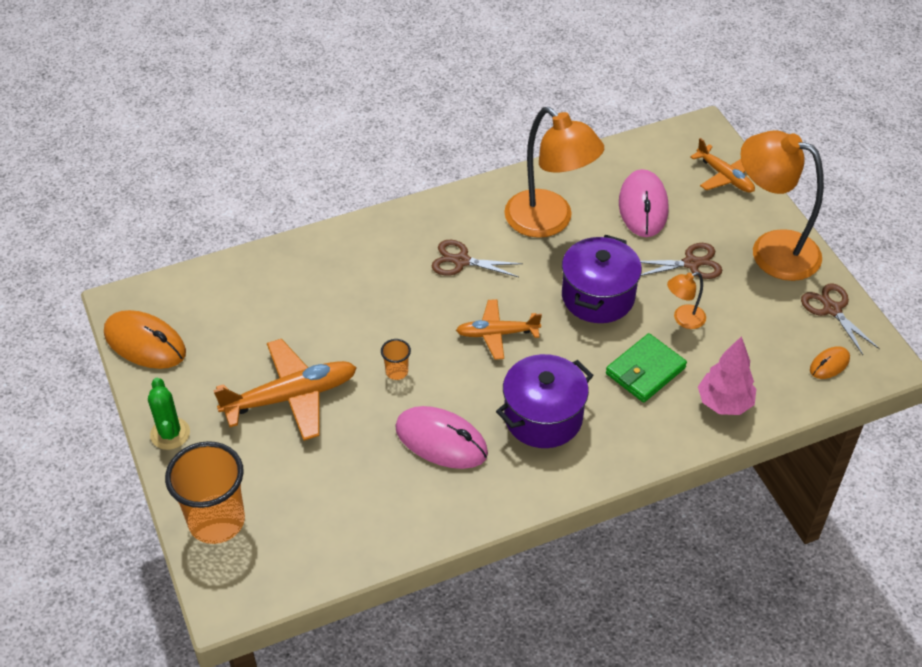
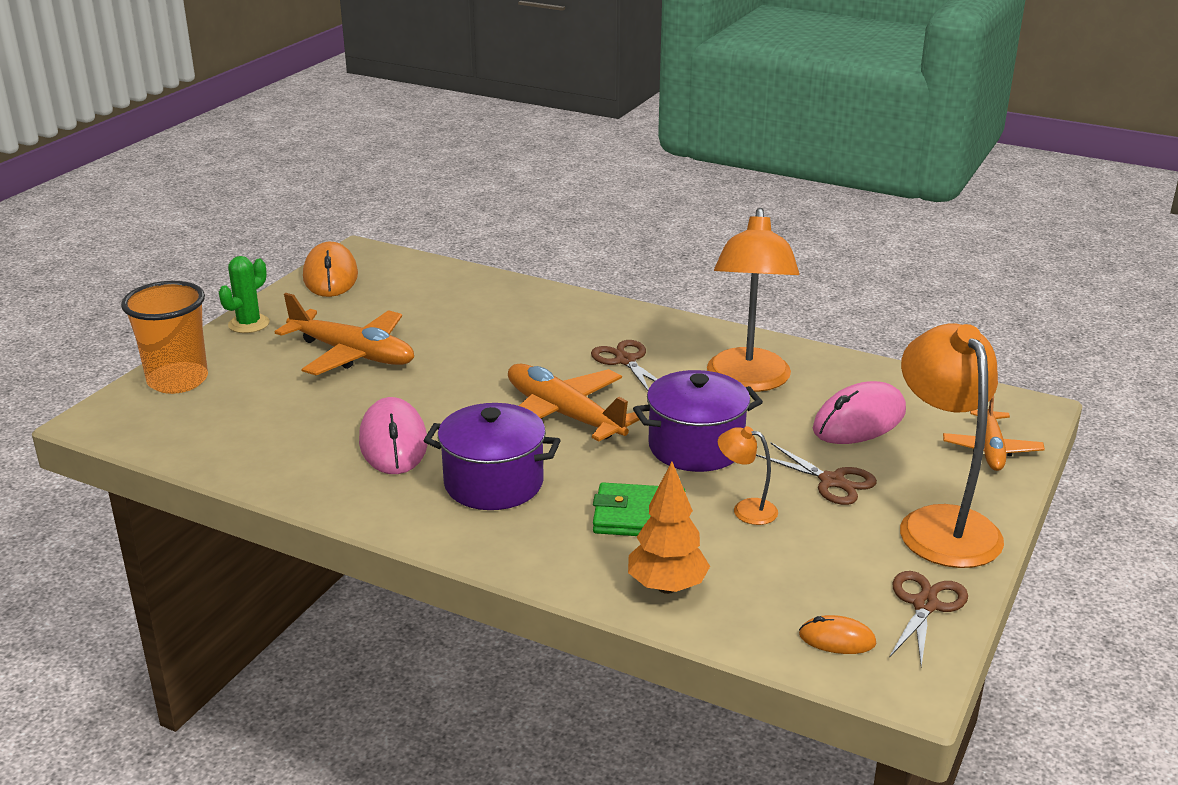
camera: 50 degrees right, 20 degrees down
orange cup [381,339,411,380] -> none
orange plane [456,299,542,360] -> orange plane [508,364,640,442], size x1.62
pink tree [698,336,756,415] -> orange tree [628,462,710,594]

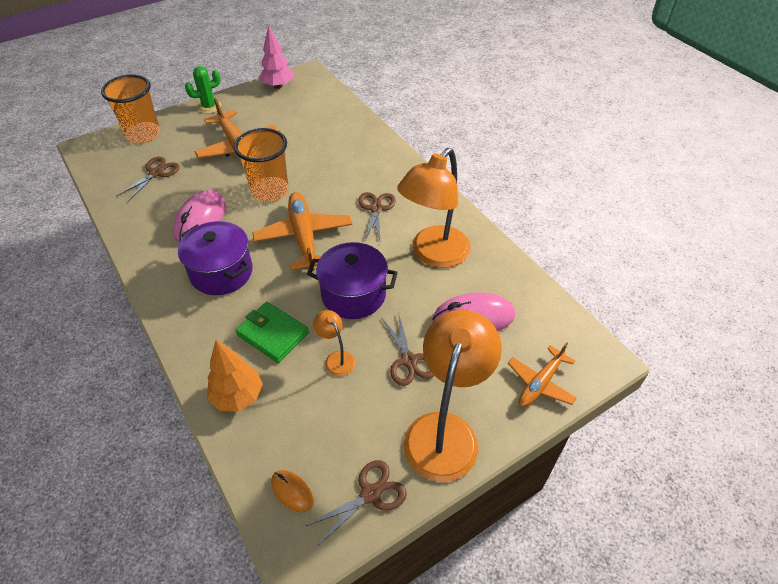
camera: 30 degrees right, 20 degrees up
orange mouse [303,242,358,297] -> pink tree [259,25,293,89]
none -> brown scissors [116,157,180,202]
none -> orange cup [234,128,289,202]

